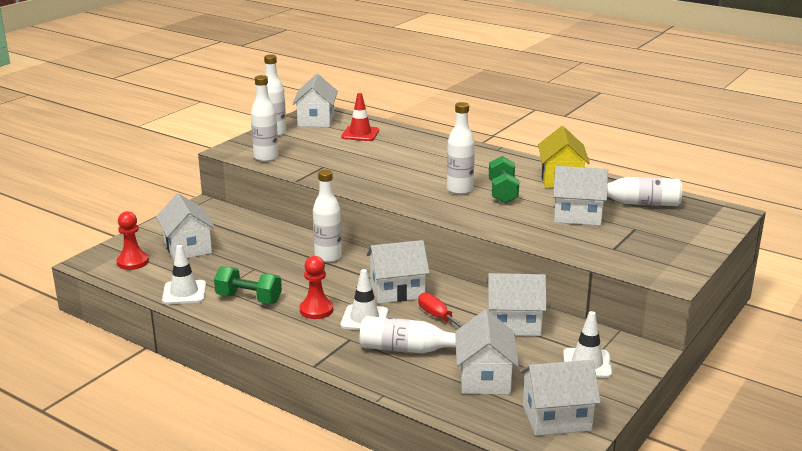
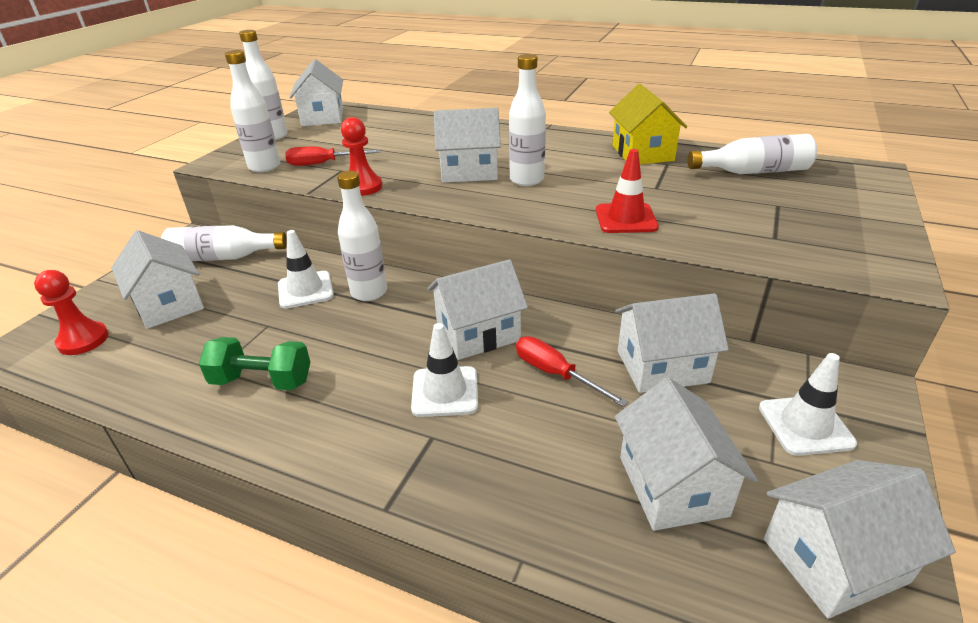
camera: 10 degrees left, 10 degrees up
white traffic cone [162,245,206,304] -> white traffic cone moved to [278,230,334,309]
red pawn [300,256,333,319] -> red pawn moved to [341,117,382,196]
red traffic cone [341,93,379,141] -> red traffic cone moved to [596,149,659,233]
white bottle [360,316,456,353] -> white bottle moved to [161,225,287,261]
green dumbbell [489,156,519,204] -> none
white house [553,166,608,226] -> white house moved to [434,108,501,183]
none -> red screwdriver [285,147,381,166]

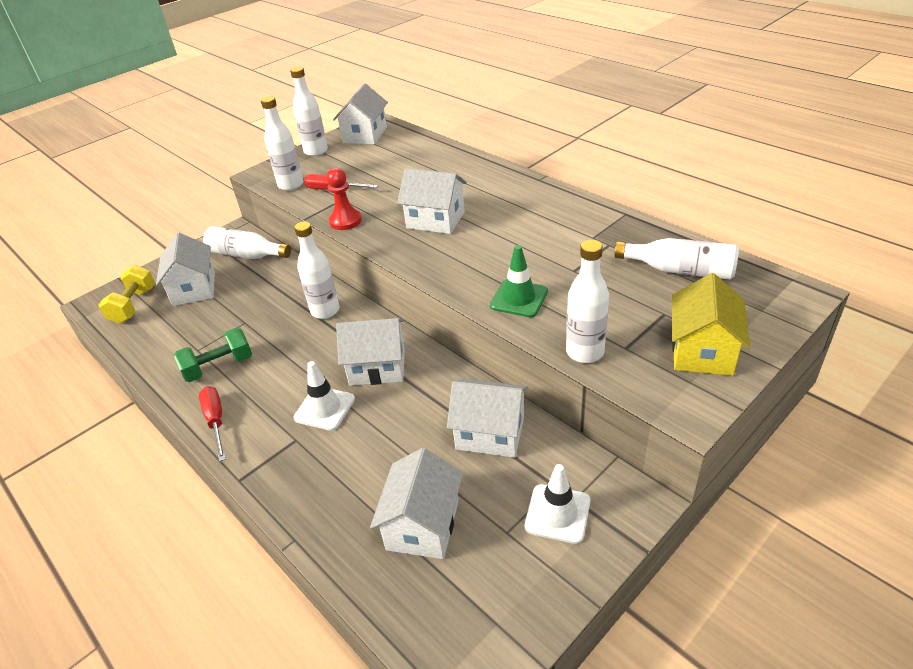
camera: 25 degrees right, 5 degrees up
red pawn [34,270,109,355] -> yellow dumbbell [99,265,155,324]
green dumbbell [199,337,310,390] -> green dumbbell turned 60 degrees counterclockwise [174,328,252,382]
white traffic cone [278,230,334,309] -> none
white bottle [509,54,546,186] -> white bottle moved to [566,240,609,363]
red screwdriver [516,336,628,407] -> red screwdriver moved to [199,386,226,462]
red traffic cone [596,149,659,233] -> green traffic cone [490,245,548,317]
yellow house [609,84,687,164] -> yellow house moved to [672,273,750,376]
white house [764,460,956,619] -> none

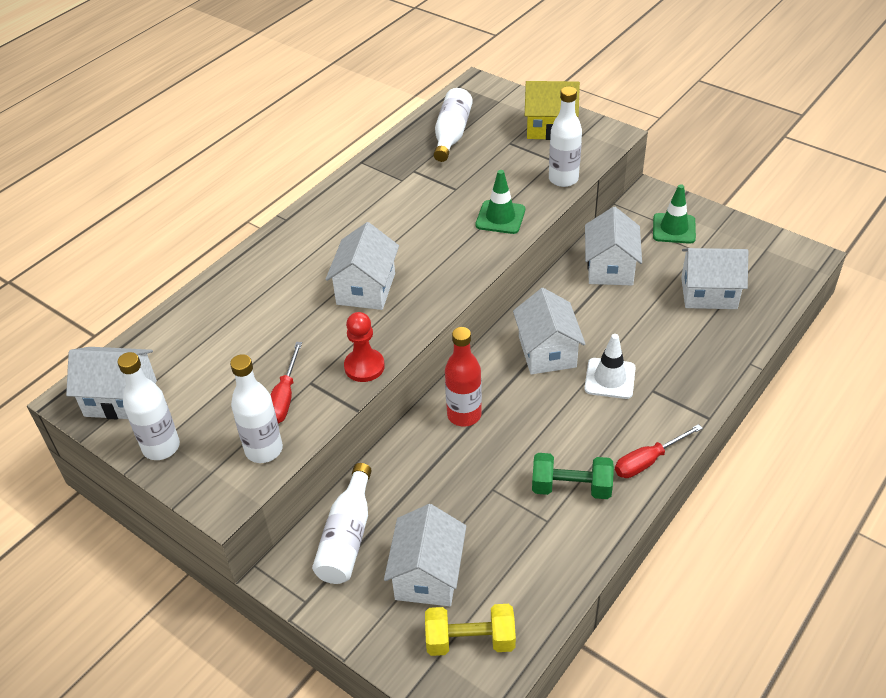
camera: 100 degrees left, 5 degrees up
white house [156,233,215,306] -> white house turned 60 degrees counterclockwise [384,504,466,606]
green dumbbell [174,328,252,382] -> green dumbbell turned 45 degrees counterclockwise [532,453,614,499]
white bottle [294,222,340,319] -> red bottle [445,327,482,427]
white traffic cone [525,464,590,544] -> green traffic cone [653,184,696,244]

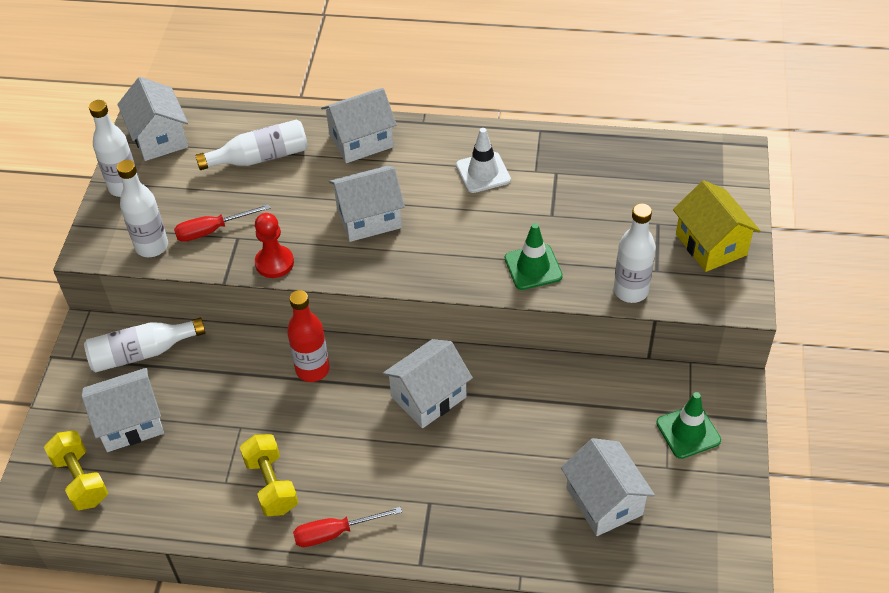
camera: 60 degrees right, 5 degrees up
white bottle [434,88,473,162] -> white bottle moved to [195,119,308,170]
green dumbbell [532,453,614,499] -> yellow dumbbell [240,434,298,516]
white traffic cone [584,334,636,399] -> white traffic cone moved to [456,128,511,193]
white house [585,207,642,285] -> white house moved to [321,88,397,163]
red screwdriver [615,424,703,478] -> red screwdriver turned 45 degrees counterclockwise [293,507,402,547]

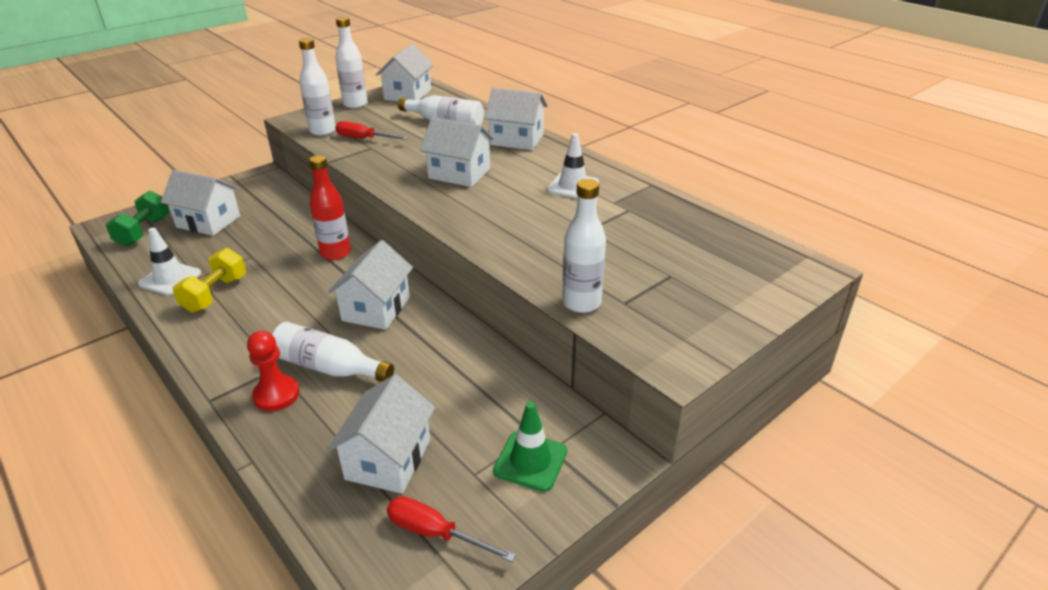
camera: 40 degrees right, 15 degrees down
yellow dumbbell [44,431,108,510] -> green dumbbell [106,191,170,246]
white bottle [84,318,206,372] -> white bottle moved to [272,322,394,382]
red pawn [255,213,294,278] -> red pawn moved to [247,331,299,411]
red screwdriver [293,507,402,547] -> red screwdriver moved to [387,496,516,562]
white house [382,339,473,428] -> white house turned 75 degrees counterclockwise [328,240,413,330]
green traffic cone [505,223,563,290] -> none
yellow house [673,180,760,272] -> none
none -> white traffic cone [138,228,201,295]

